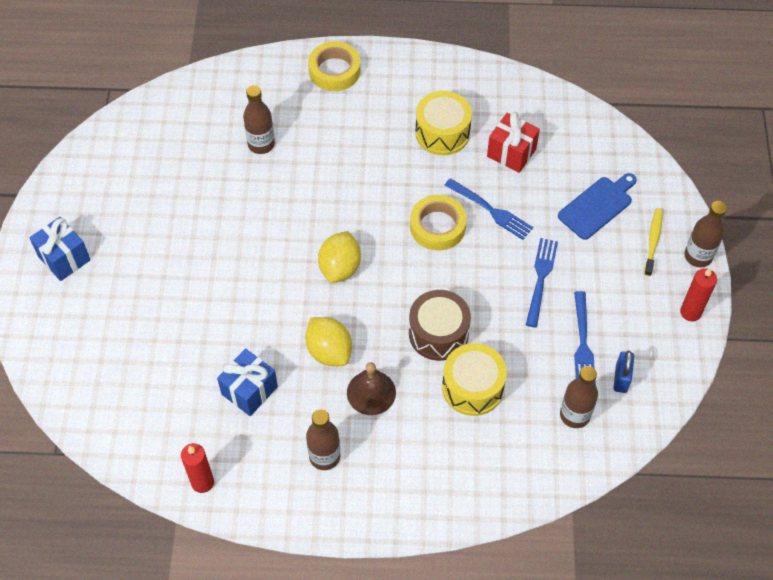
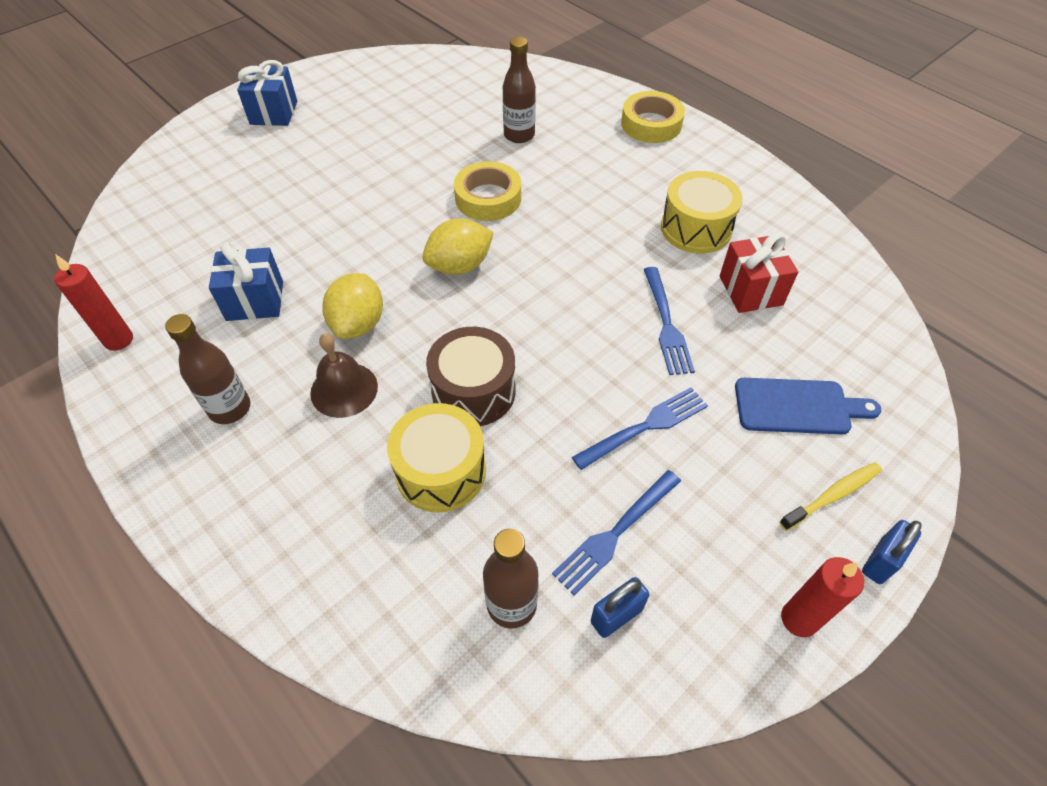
camera: 45 degrees right, 5 degrees down
yellow tape [410,195,467,251] -> yellow tape moved to [454,161,521,221]
brown bottle [684,201,727,267] -> blue padlock [862,520,922,584]

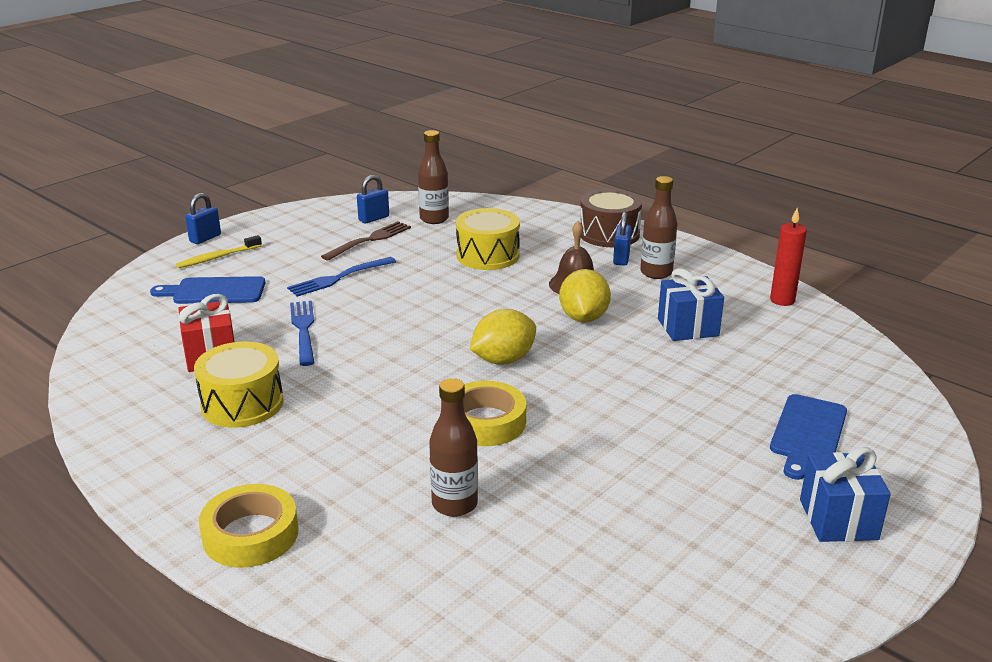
camera: 175 degrees right, 25 degrees down
brown drum [426,327,516,426] -> brown drum moved to [580,189,642,247]
blue fork [552,470,681,595] -> brown fork [321,221,411,261]
red candle [781,557,864,637] -> none
none -> blue padlock [613,212,632,266]
none -> blue cutting board [770,394,847,480]

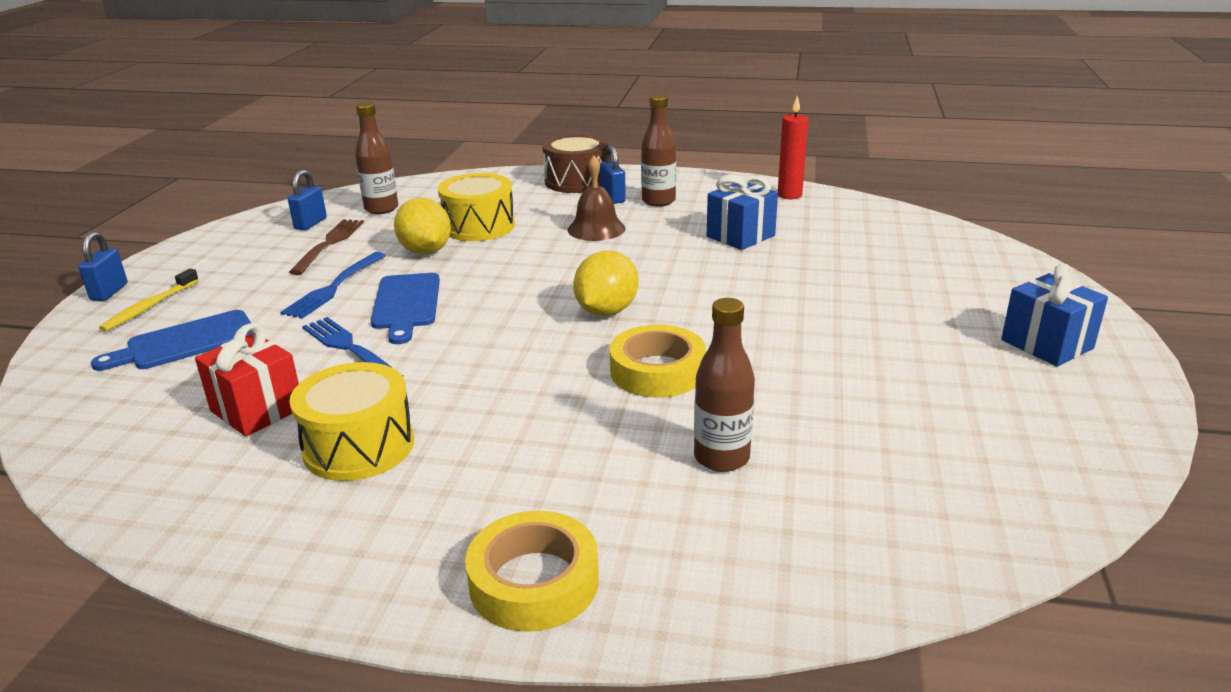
camera: 30 degrees left, 0 degrees up
yellow lemon [559,269,611,322] -> yellow lemon moved to [394,198,451,254]
blue cutting board [770,394,847,480] -> blue cutting board moved to [371,273,440,344]

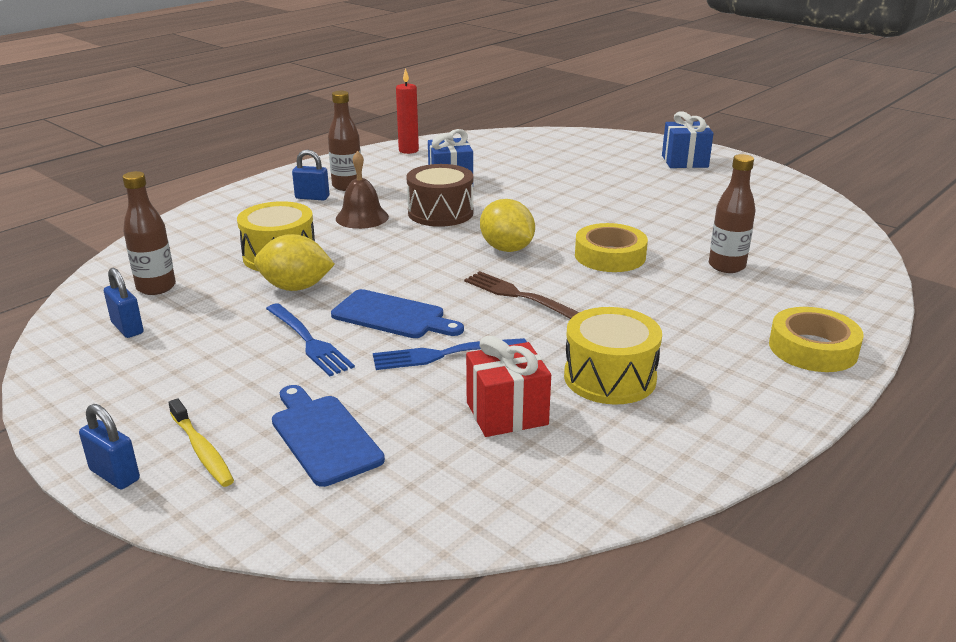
camera: 60 degrees left, 0 degrees up
blue cutting board [91,310,252,371] -> blue cutting board turned 150 degrees clockwise [272,385,385,487]
brown fork [289,219,364,275] -> brown fork moved to [464,271,579,319]
brown drum [542,133,608,193] -> brown drum moved to [406,164,474,227]

